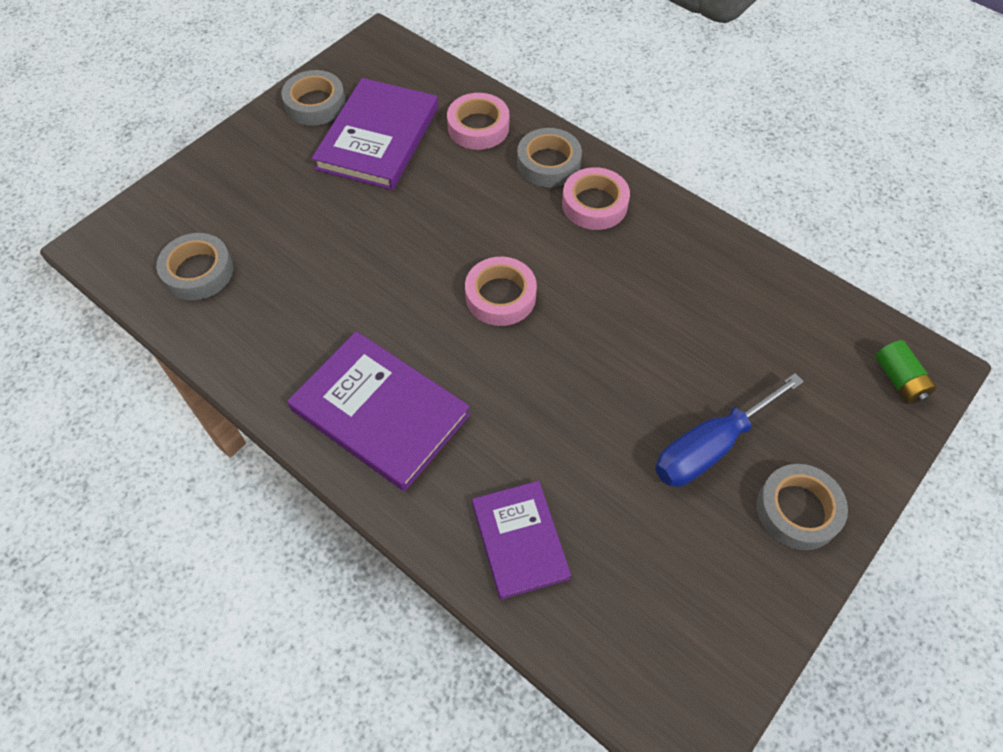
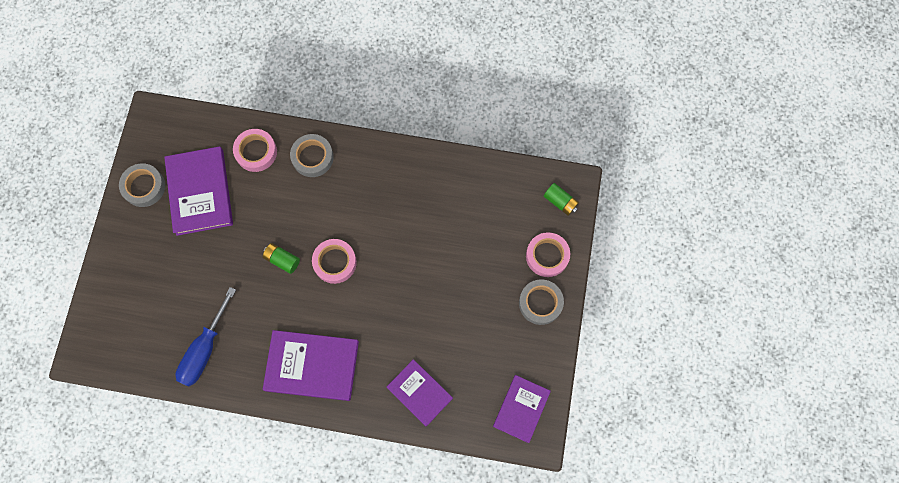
camera: 30 degrees left, 15 degrees up
grey tape [156,233,233,300] -> none
pink tape [562,167,630,230] -> pink tape moved to [526,232,570,277]
blue screwdriver [655,373,804,487] -> blue screwdriver moved to [176,287,236,386]
none -> green battery [263,243,300,274]
none -> purple book [493,375,551,443]

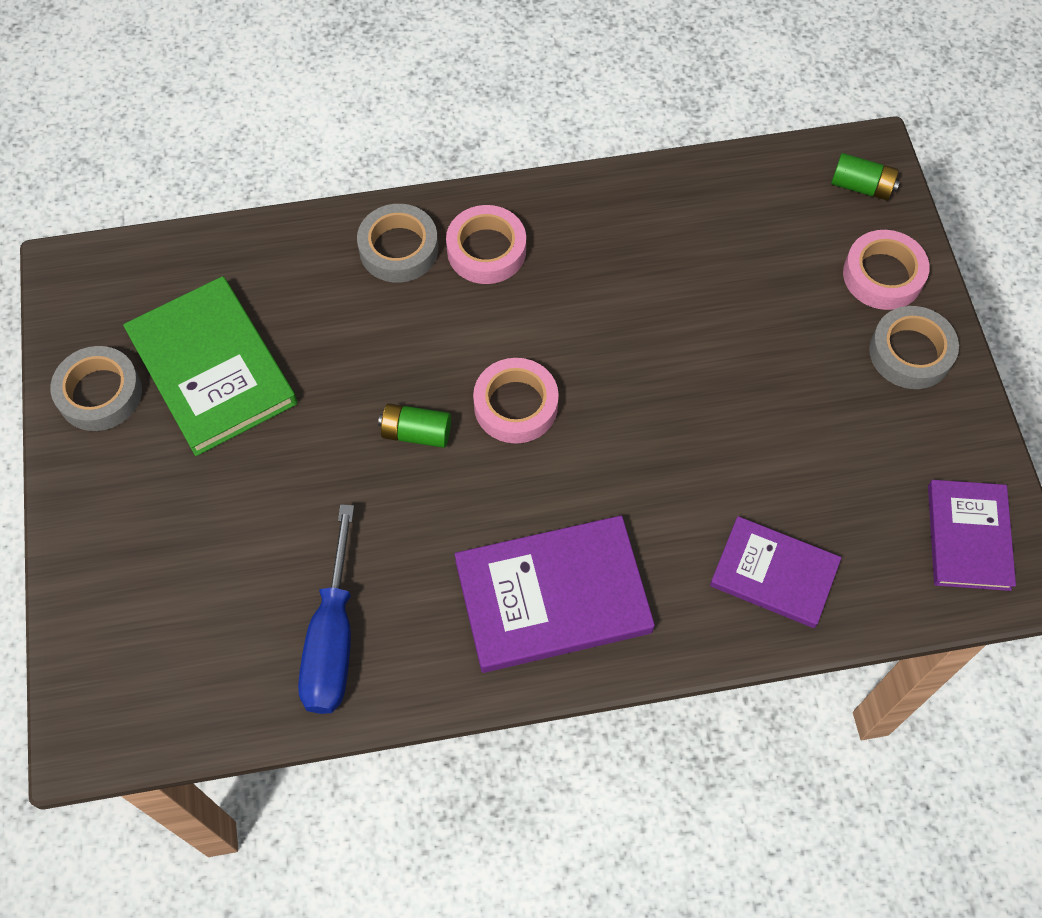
camera: 20 degrees left, 10 degrees down
purple book [164,146,233,236] -> green book [123,276,297,456]
pink tape [233,129,277,172] -> pink tape moved to [446,205,526,284]

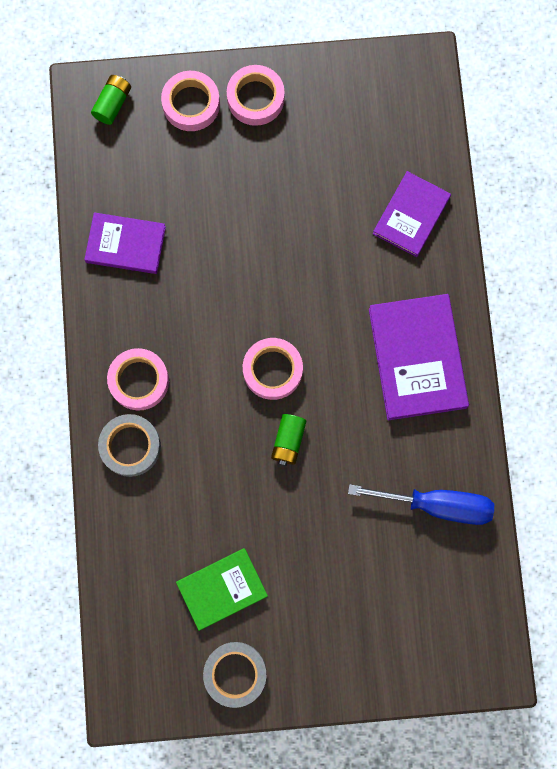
camera: 85 degrees left, 15 degrees up
green book [123,276,297,456] -> green book [176,548,268,631], size x0.64
grey tape [869,306,959,389] -> pink tape [227,65,285,126]
purple book [928,480,1016,591] -> purple book moved to [84,212,166,274]

